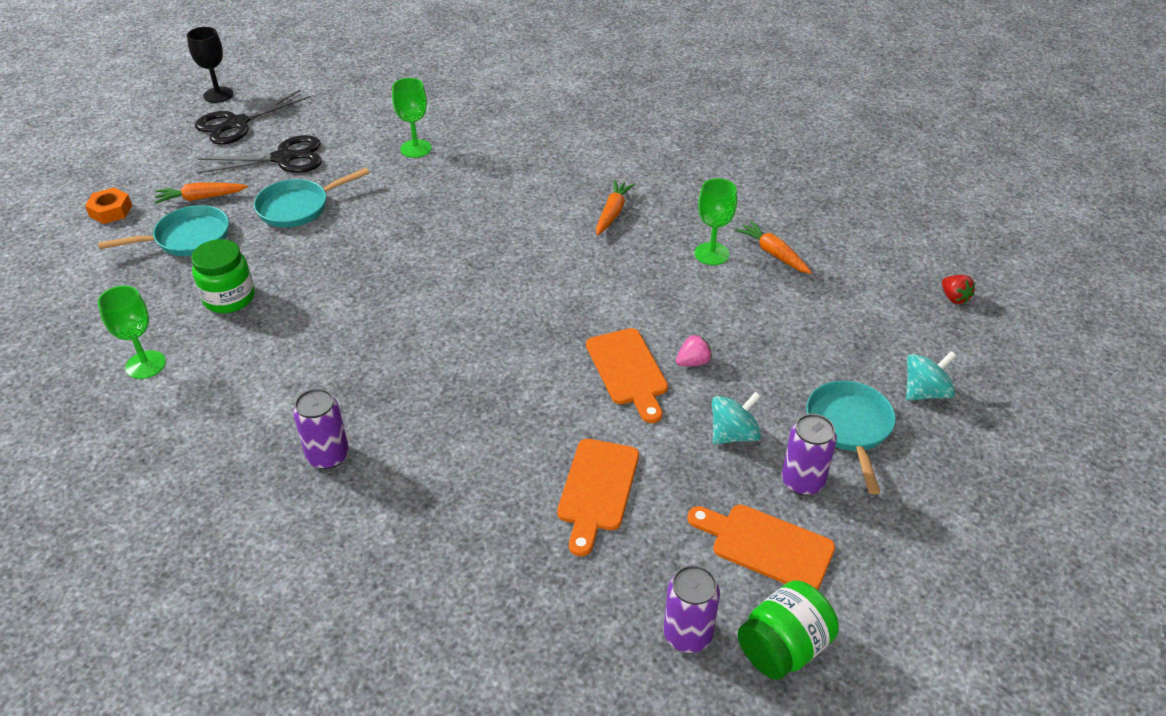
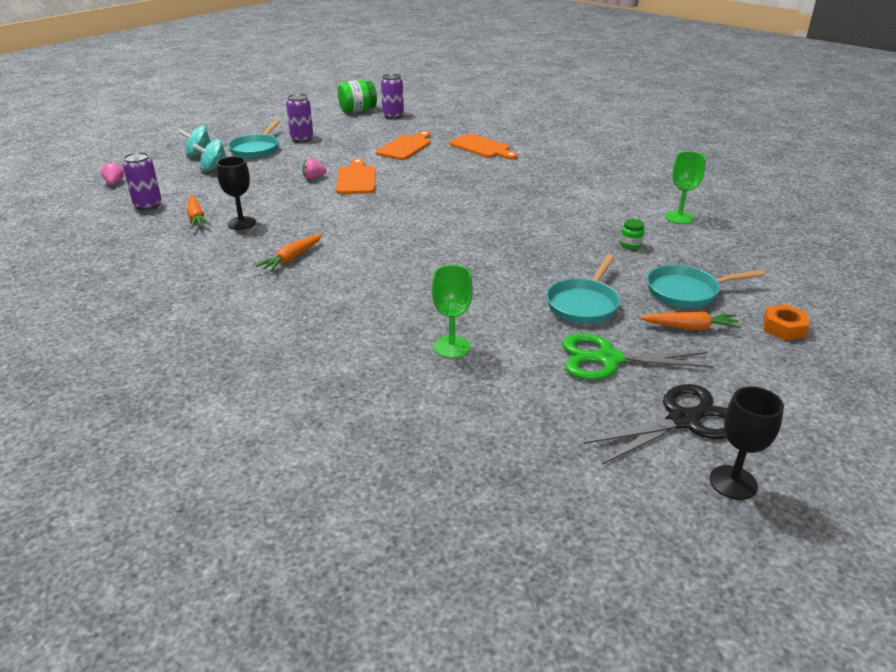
camera: 165 degrees left, 10 degrees down
green jar [191,239,255,313] -> green jar [620,219,645,249], size x0.52
black scissors [197,135,322,174] -> green scissors [562,333,714,380]
turquoise pan [254,168,369,228] -> turquoise pan turned 135 degrees clockwise [546,254,620,324]
purple can [293,388,349,469] -> purple can moved to [123,152,161,210]
orange cutting board [687,504,835,590] -> orange cutting board moved to [449,134,518,160]
green goblet [695,178,737,265] -> black goblet [216,156,256,230]
turquoise spinning top [712,392,761,445] -> turquoise spinning top moved to [192,139,226,172]
red strawberry [942,275,975,304] -> pink strawberry [101,162,124,185]

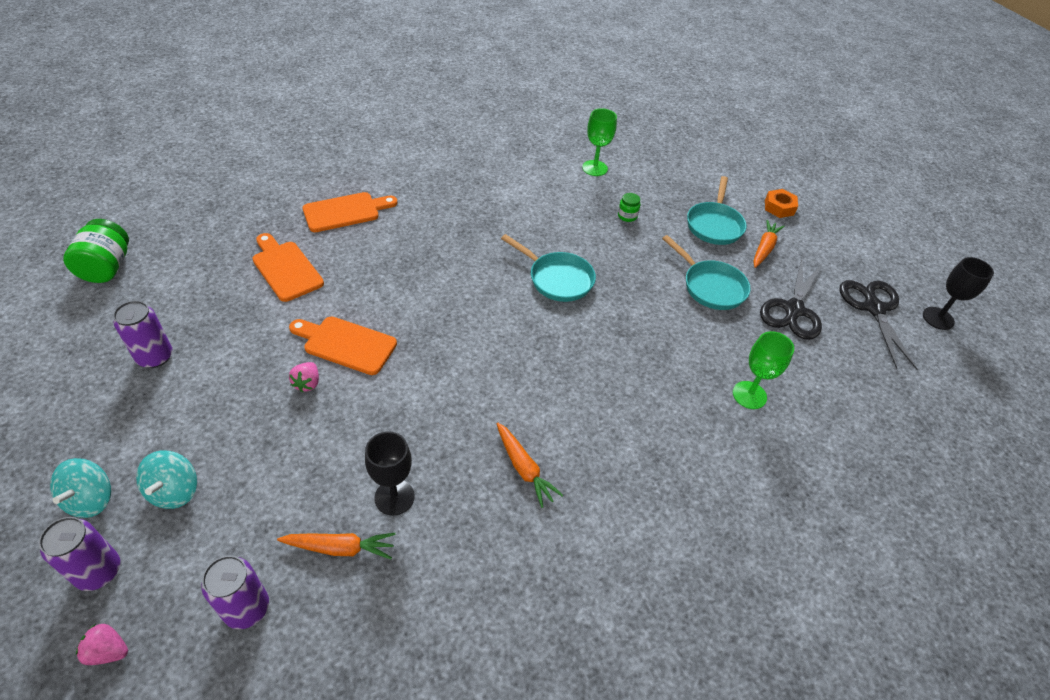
camera: 70 degrees left, 15 degrees up
turquoise pan [228,119,280,158] -> turquoise pan moved to [501,234,596,302]
purple can [381,74,404,119] -> purple can moved to [39,517,120,591]
green scissors [562,333,714,380] -> black scissors [760,259,822,340]

